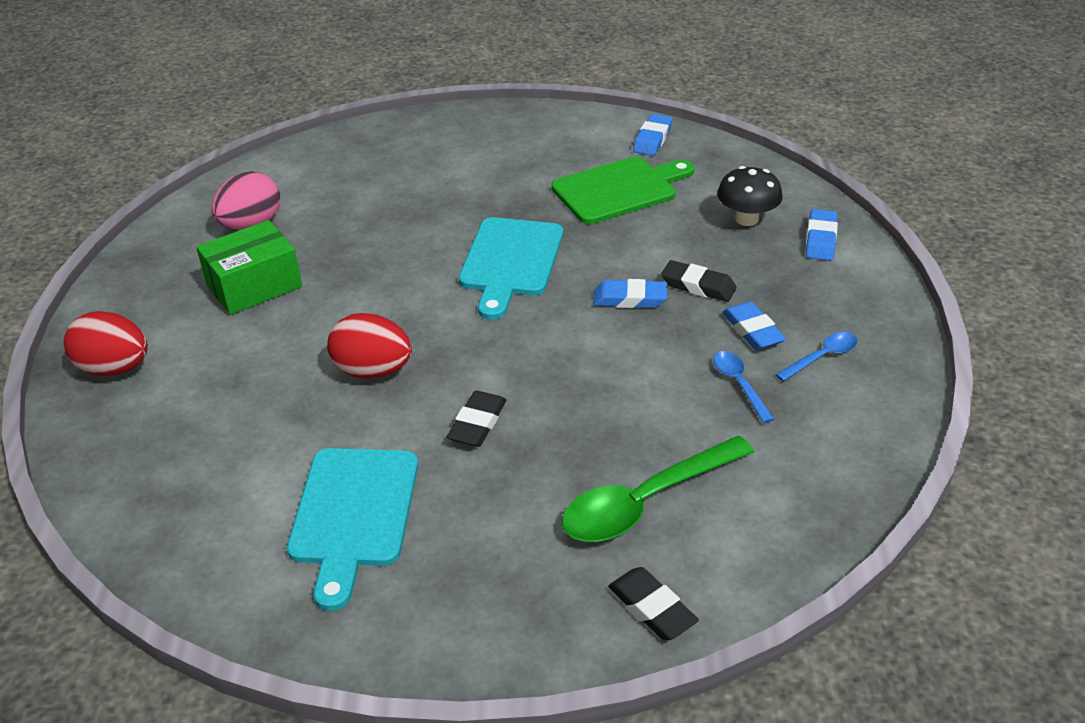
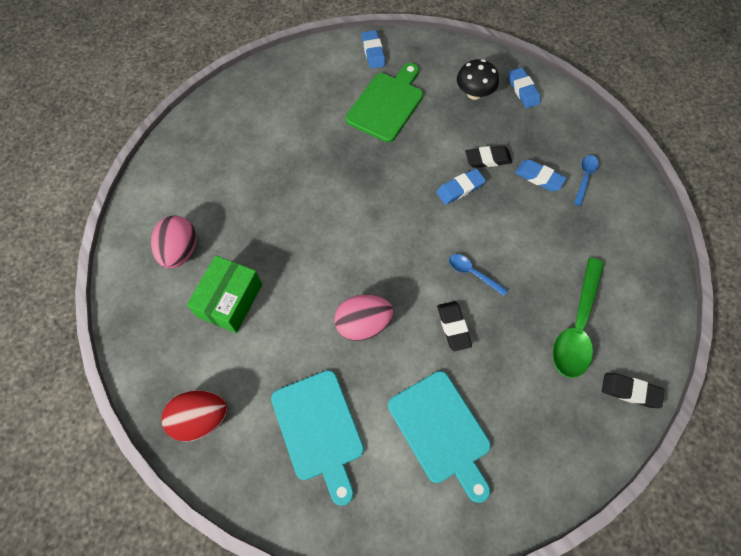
camera: 35 degrees left, 25 degrees up
red egg [327,313,412,378] -> pink egg [334,295,393,341]
turquoise cutting board [459,217,563,320] -> turquoise cutting board moved to [271,370,364,506]
blue spoon [713,351,774,423] -> blue spoon moved to [449,254,508,296]

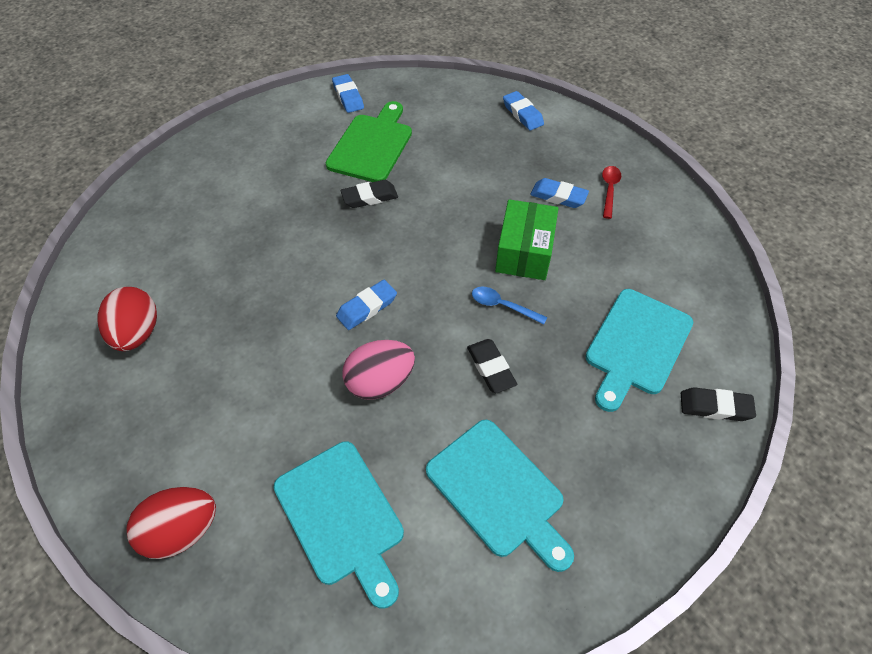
camera: 10 degrees left, 10 degrees down
pink egg [151,215,196,269] -> red egg [97,287,157,351]
green box [187,255,262,333] -> green box moved to [495,199,559,280]
blue eraser [436,169,486,205] -> blue eraser moved to [336,280,397,330]
black mushroom [457,59,499,100] -> none
black eraser [465,146,512,168] -> black eraser moved to [341,180,398,208]
green spoon [553,258,604,378] -> turquoise cutting board [585,289,693,412]
blue spoon [574,155,599,206] -> red spoon [602,166,621,219]

